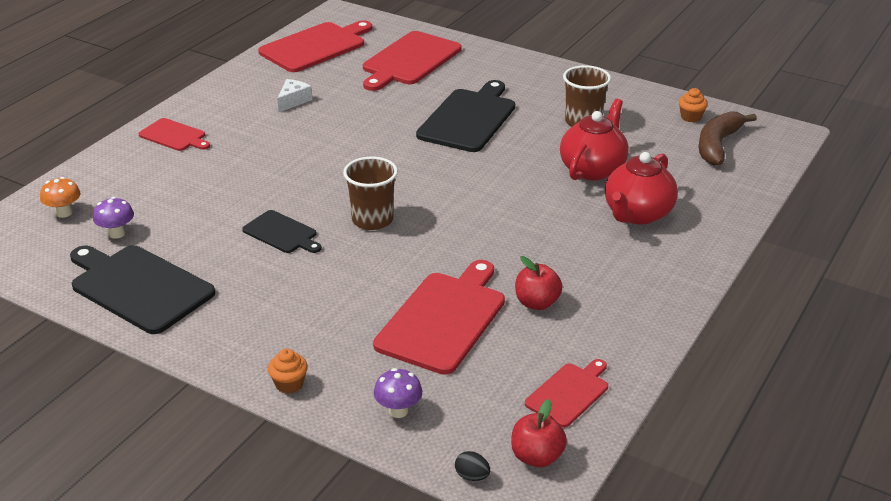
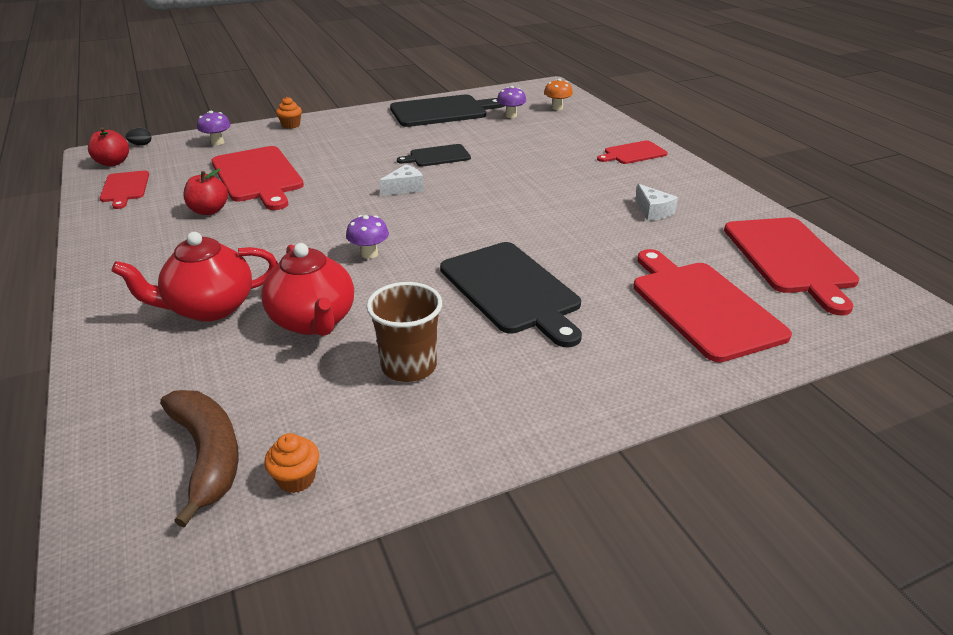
camera: 125 degrees right, 0 degrees up
brown cup [343,156,398,230] -> white cheese [379,164,424,196]
red teapot [605,152,678,224] -> red teapot turned 90 degrees counterclockwise [112,232,278,322]
none -> purple mushroom [346,215,389,259]

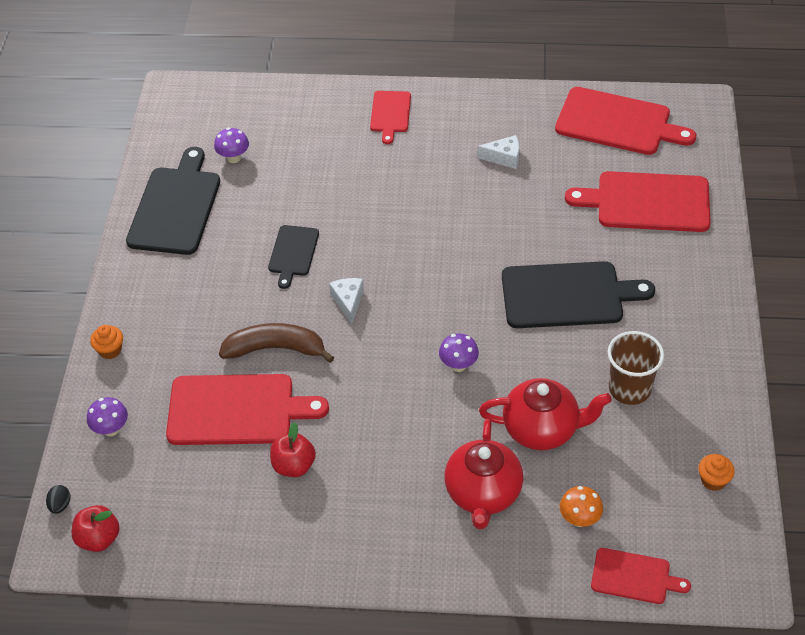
camera: 60 degrees left, 15 degrees up
red cutting board [100,170,149,209] -> red cutting board moved to [591,548,691,604]
brown banana [160,390,239,528] -> brown banana moved to [219,323,334,363]
orange mushroom [544,78,573,110] -> orange mushroom moved to [560,486,603,527]

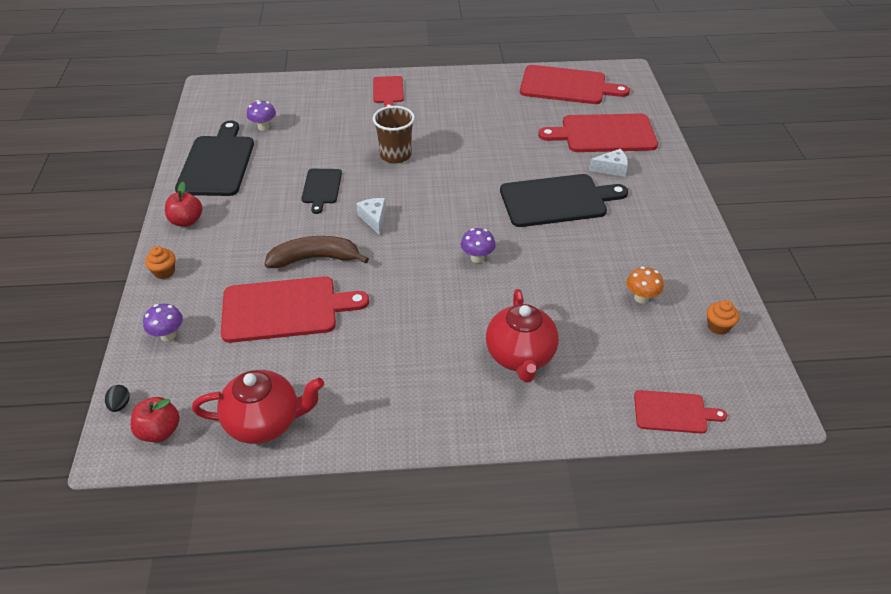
camera: 10 degrees left, 5 degrees down
red apple [270,423,316,477] -> red apple moved to [165,182,202,227]
white cheese [477,135,519,169] -> white cheese moved to [589,149,628,177]
red teapot [479,378,612,450] -> red teapot moved to [192,370,324,444]
orange mushroom [560,486,603,527] -> orange mushroom moved to [626,266,664,303]
brown cup [608,331,664,405] -> brown cup moved to [373,106,415,163]

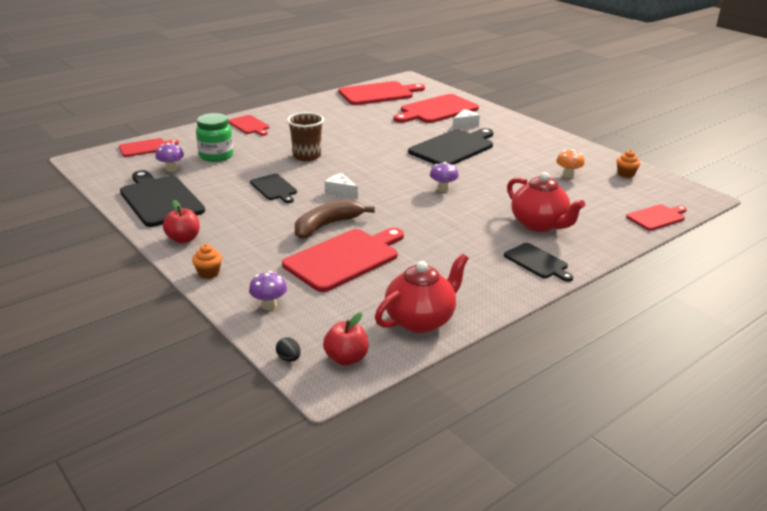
camera: 35 degrees left, 15 degrees down
none -> red cutting board [119,138,179,157]
none -> green jar [196,113,233,162]
none -> black cutting board [504,243,573,282]

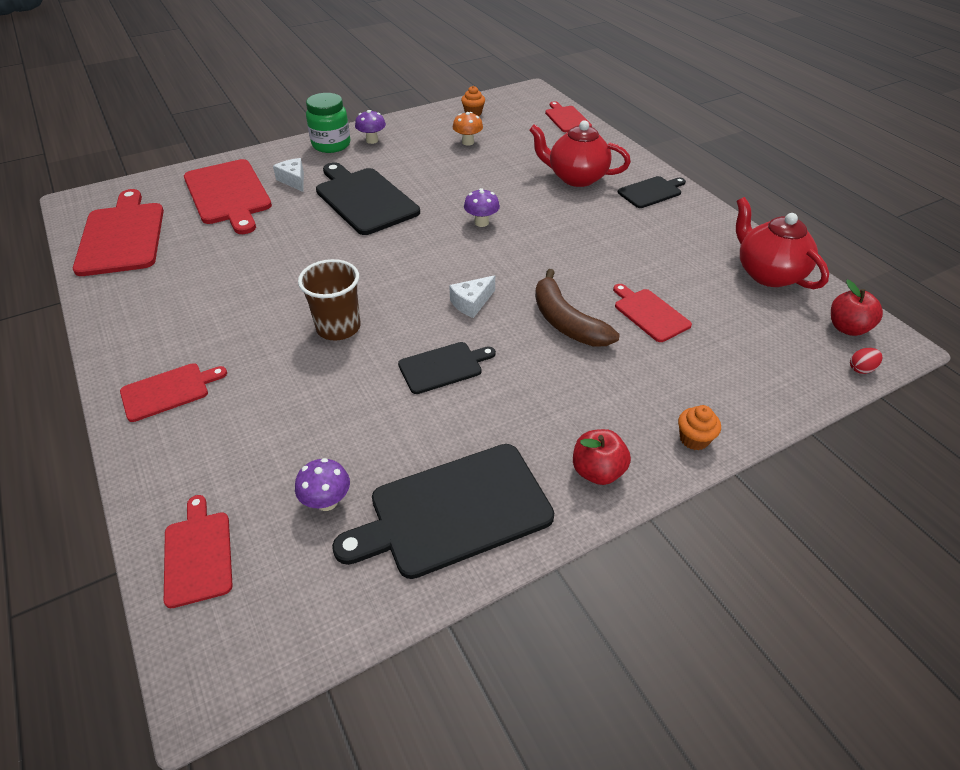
camera: 80 degrees left, 15 degrees up
green jar [196,113,233,162] -> green jar moved to [306,93,350,153]
purple mushroom [249,271,287,310] -> purple mushroom moved to [355,110,386,144]
black egg [276,337,301,362] -> red egg [850,348,883,374]
red cutting board [282,228,404,292] -> red cutting board [613,284,692,342], size x0.55
red teapot [507,172,585,232] -> red teapot turned 135 degrees counterclockwise [529,120,631,187]

